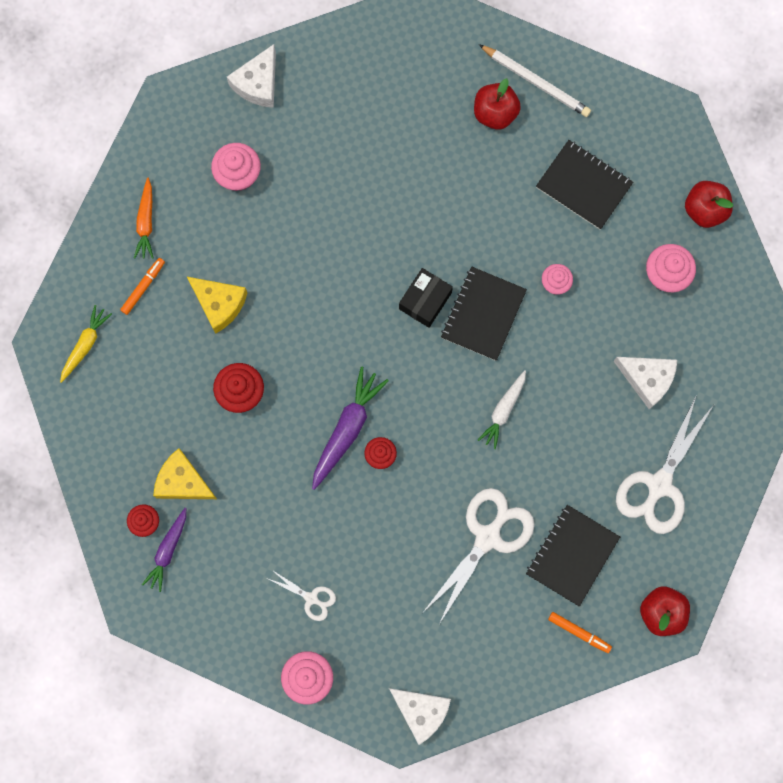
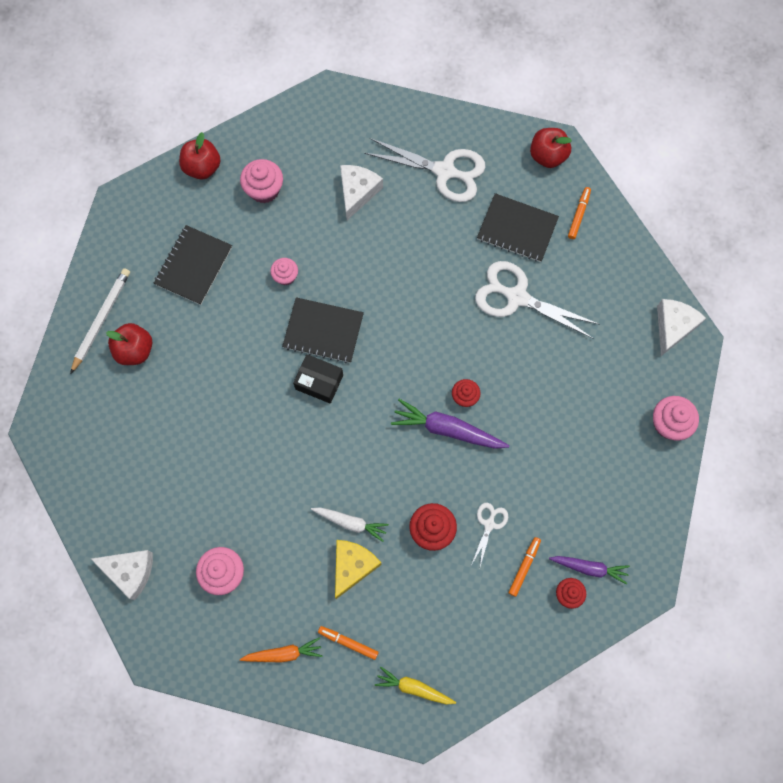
camera: 100 degrees left, 5 degrees down
yellow cheese [153,448,217,499] -> orange marker [509,537,541,597]
white scissors [269,570,336,621] -> white scissors moved to [472,503,508,566]
white carrot [478,370,526,449] -> white carrot moved to [311,507,389,542]

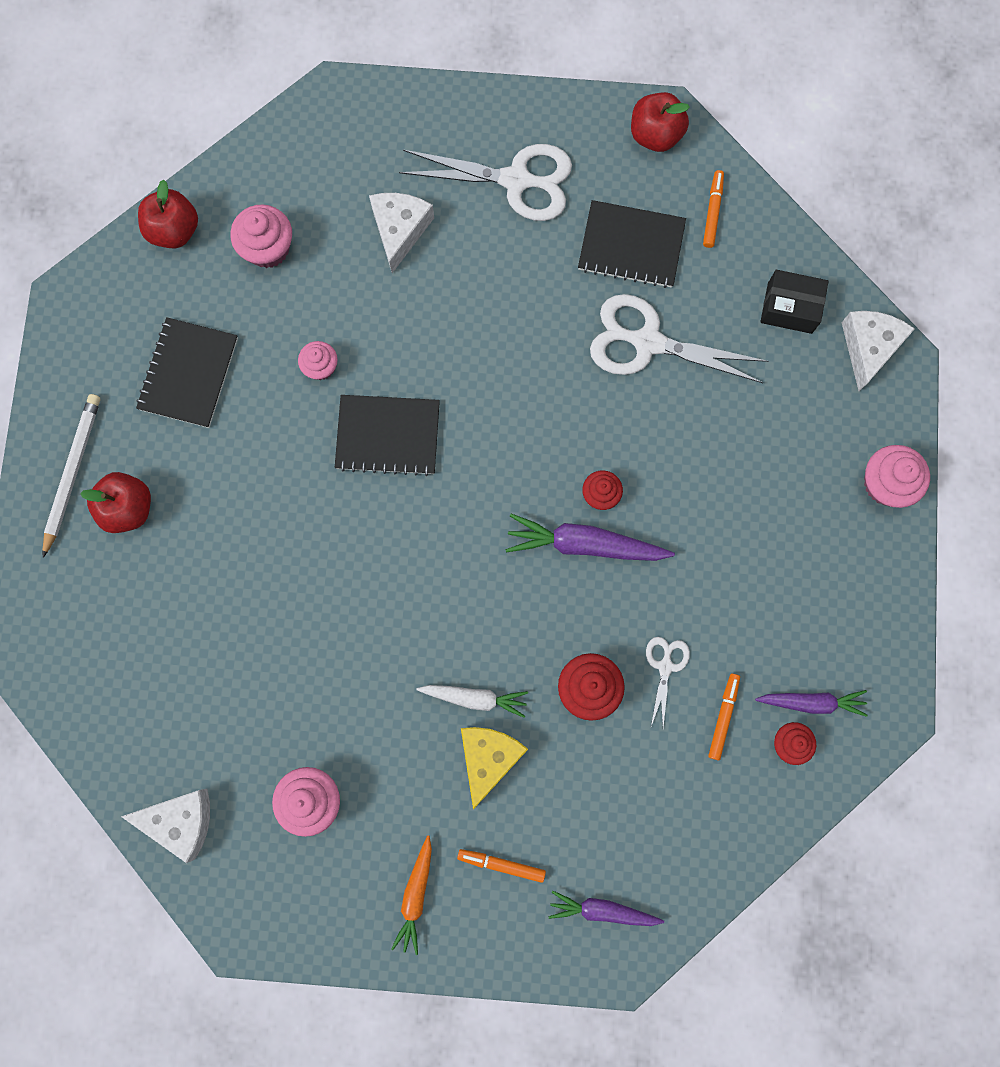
camera: 10 degrees left, 5 degrees up
orange carrot [240,637,323,662] -> orange carrot turned 120 degrees clockwise [391,835,432,955]
black box [293,354,343,404] -> black box moved to [760,270,829,334]
yellow carrot [375,667,456,704] -> purple carrot [549,891,664,926]

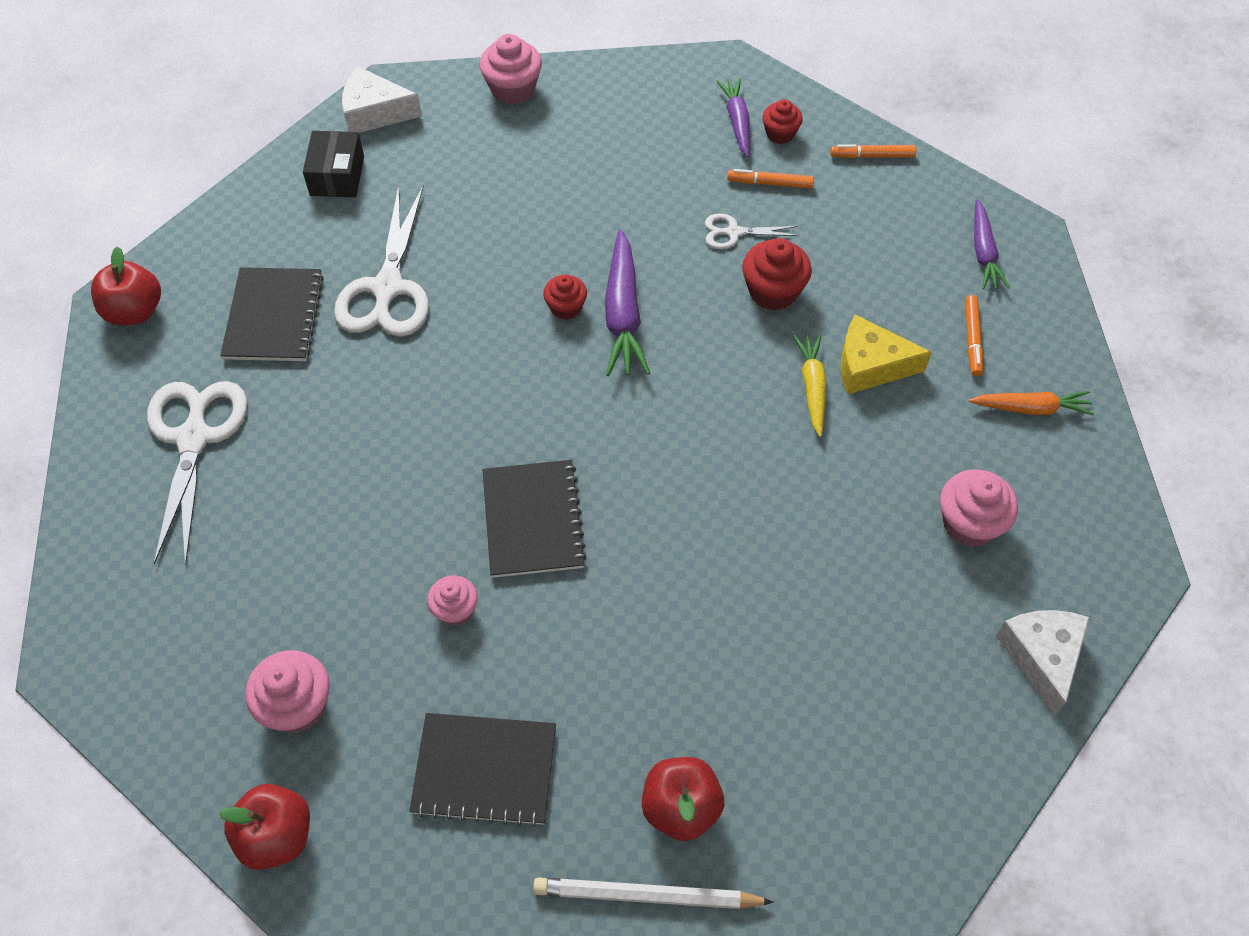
camera: 100 degrees left, 20 degrees down
white cheese [369,193,434,273] -> none
white carrot [417,685,528,718] -> yellow carrot [793,334,827,437]
orange marker [703,170,724,248] -> orange marker moved to [830,144,917,158]

